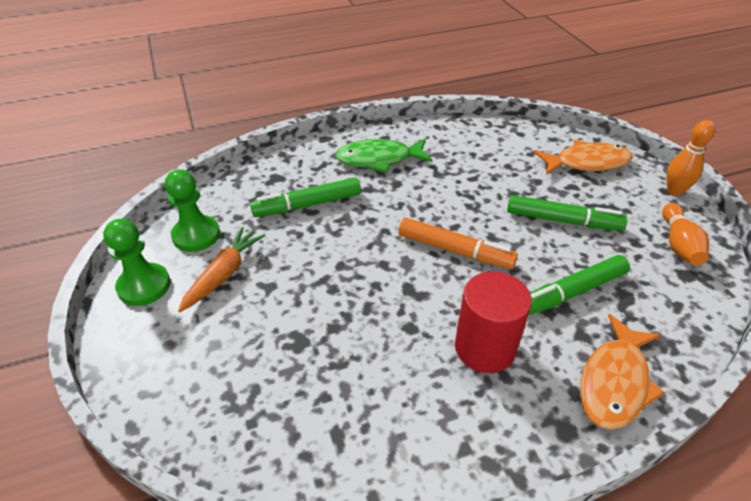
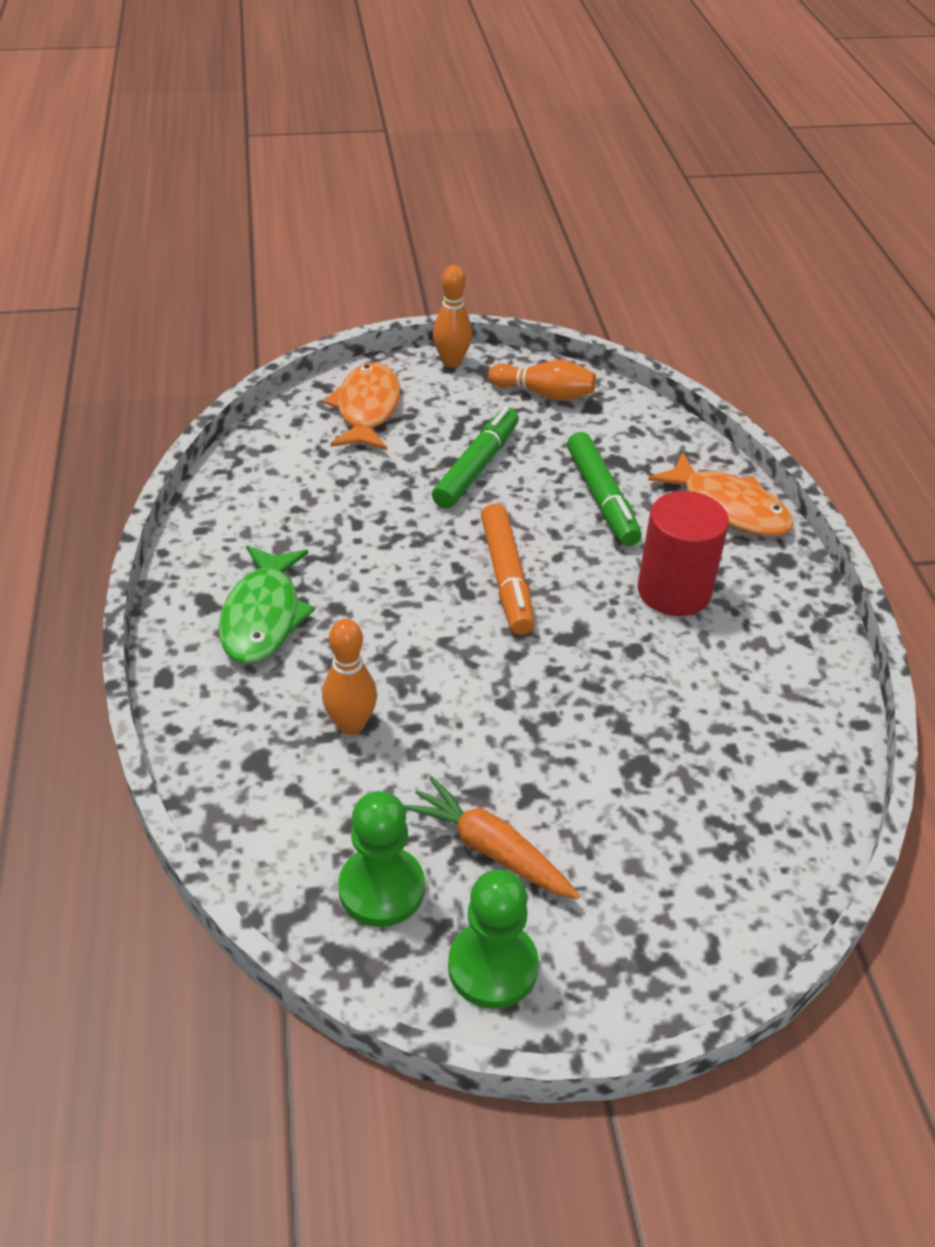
camera: 80 degrees left, 0 degrees up
green marker [250,178,361,217] -> orange bowling pin [322,619,377,735]
orange marker [398,218,518,269] -> orange marker turned 135 degrees clockwise [481,503,535,635]

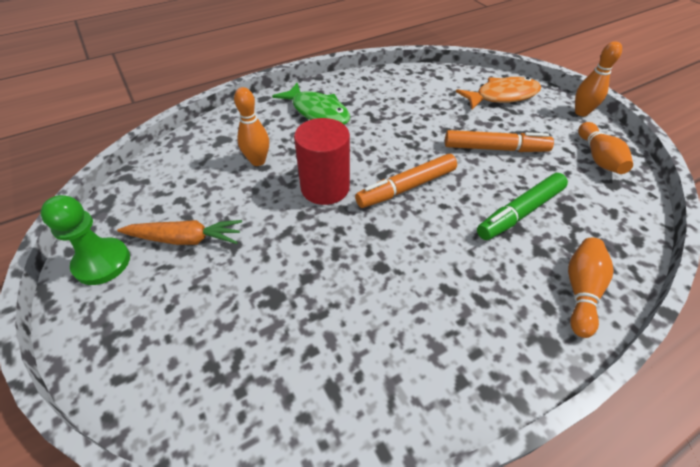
camera: 70 degrees right, 5 degrees up
green fish [218,545,315,664] -> green fish turned 120 degrees counterclockwise [272,82,350,125]
green pawn [338,791,425,927] -> none
orange carrot [402,776,580,899] -> orange carrot turned 75 degrees clockwise [117,220,242,245]
green marker [432,407,519,509] -> orange marker [445,130,554,152]
red cylinder [637,491,729,616] -> red cylinder moved to [294,118,350,205]
orange fish [648,452,794,536] -> orange bowling pin [568,238,614,338]

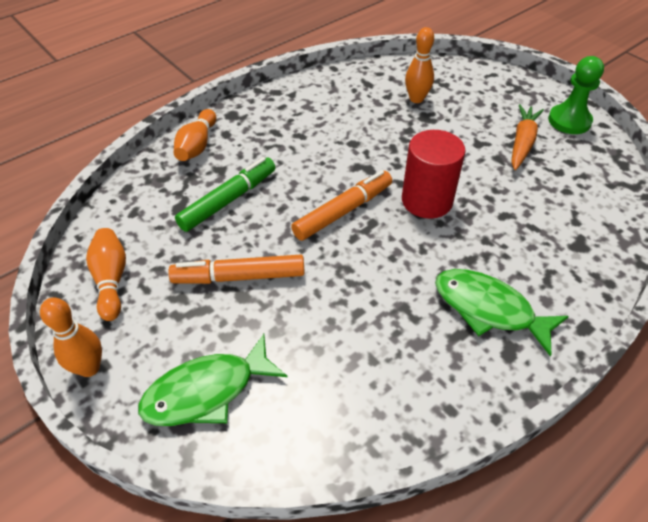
camera: 170 degrees right, 0 degrees up
orange carrot [117,220,242,245] -> orange carrot turned 120 degrees clockwise [511,104,544,170]
orange bowling pin [234,87,269,166] -> orange bowling pin moved to [405,27,434,103]
orange fish [456,77,541,110] -> green fish [138,334,287,426]

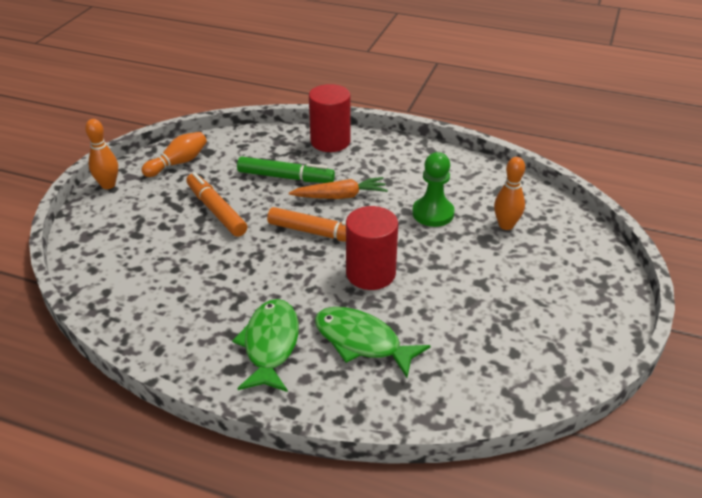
camera: 60 degrees right, 10 degrees down
green fish [138,334,287,426] -> green fish moved to [315,307,431,378]
orange bowling pin [174,109,216,161] -> red cylinder [309,84,351,152]
orange carrot [511,104,544,170] -> orange carrot moved to [289,177,388,199]
green pawn [548,56,604,134] -> green pawn moved to [412,152,455,227]

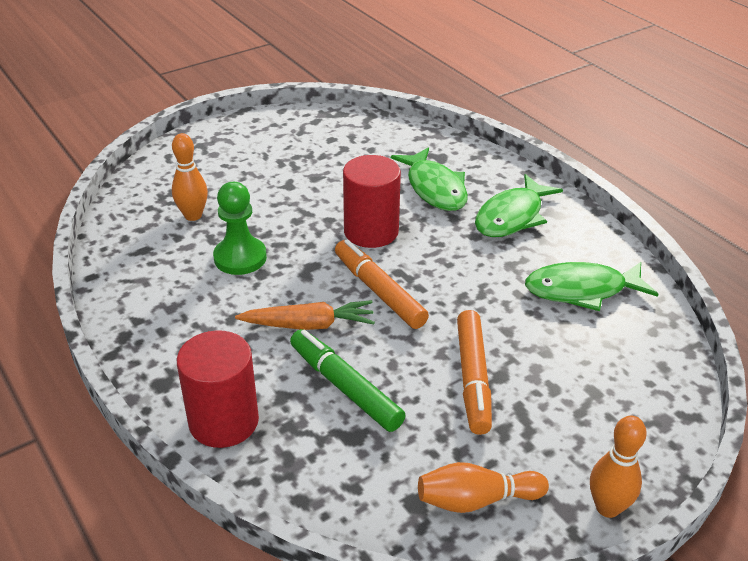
camera: 145 degrees left, 0 degrees up
orange carrot [289,177,388,199] -> orange carrot turned 150 degrees clockwise [235,300,375,330]
none -> green fish [525,262,659,311]

